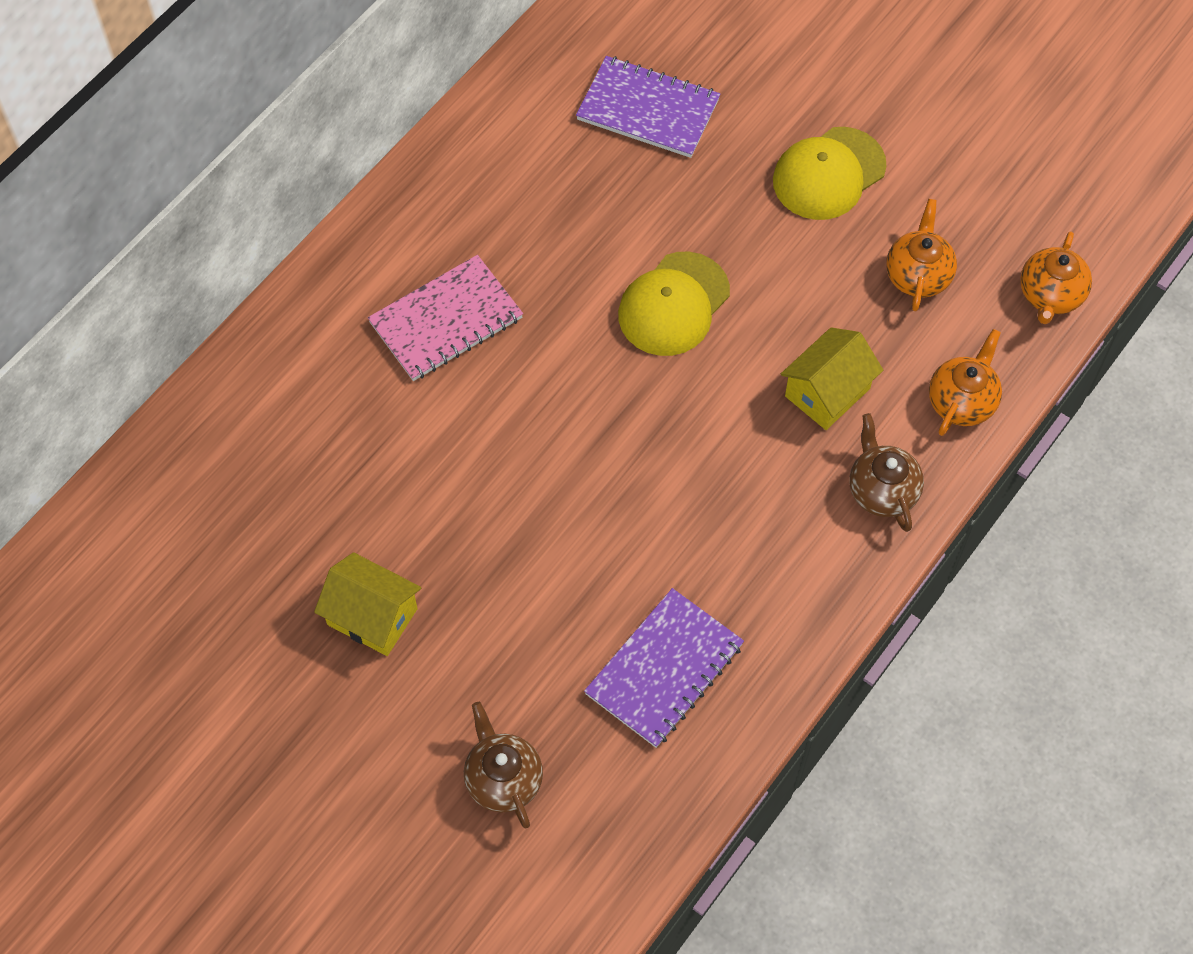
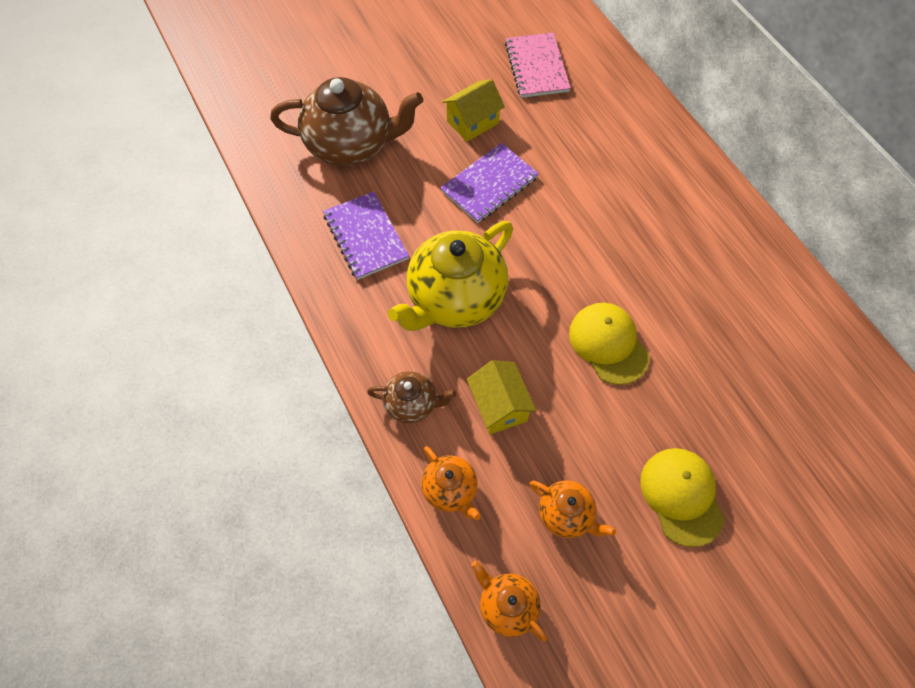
camera: 115 degrees right, 0 degrees up
pink notebook [368,255,523,381] -> pink notebook moved to [505,33,571,98]
brown teapot [464,702,543,828] -> brown teapot [270,77,423,166], size x2.00
purple notebook [576,56,720,158] -> purple notebook moved to [440,143,539,223]
none -> yellow teapot [388,221,513,331]

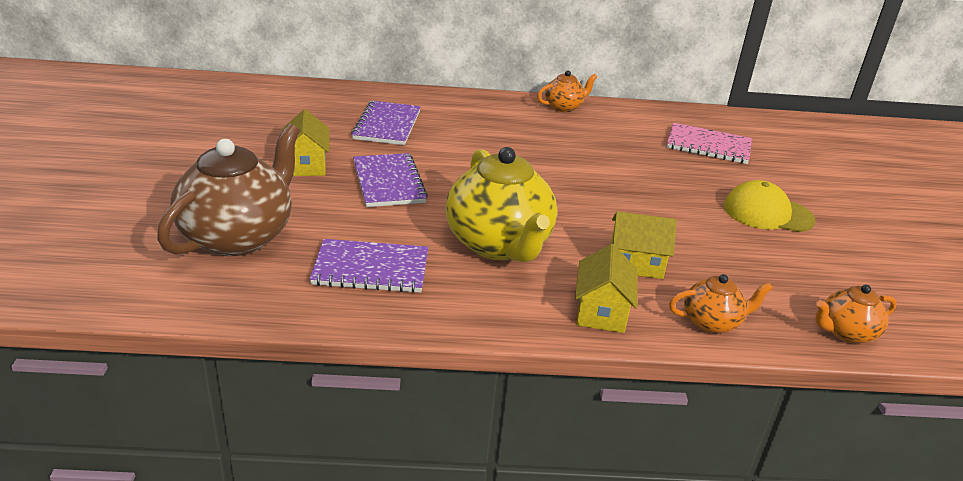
camera: 65 degrees left, 30 degrees down
brown teapot [367,371,456,423] -> yellow house [575,244,638,333]
pink notebook [505,33,571,98] -> pink notebook moved to [667,123,752,164]
orange teapot [529,480,616,538] -> orange teapot moved to [537,70,597,112]
yellow cap [569,303,649,385] -> none
none -> purple notebook [351,101,421,145]

